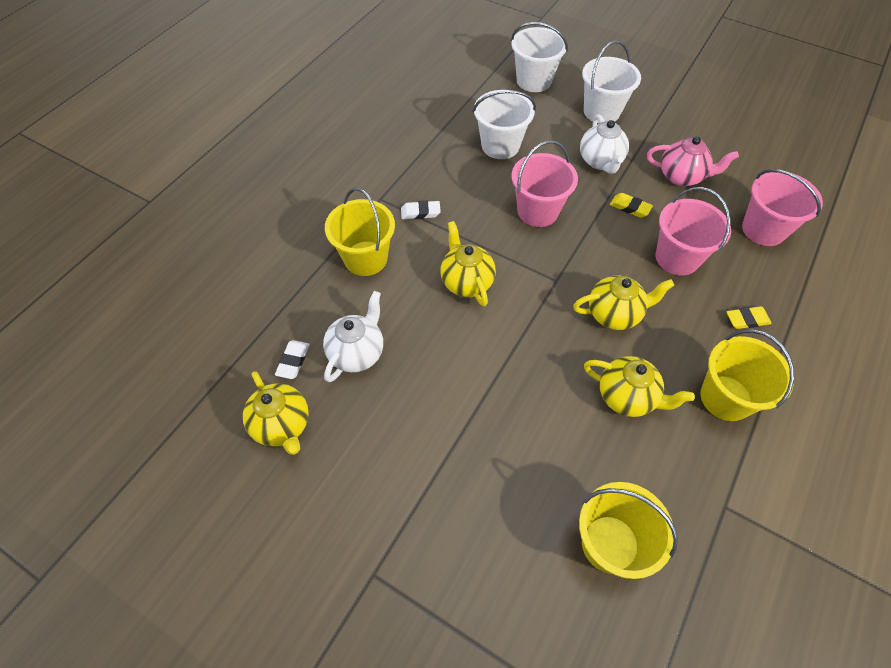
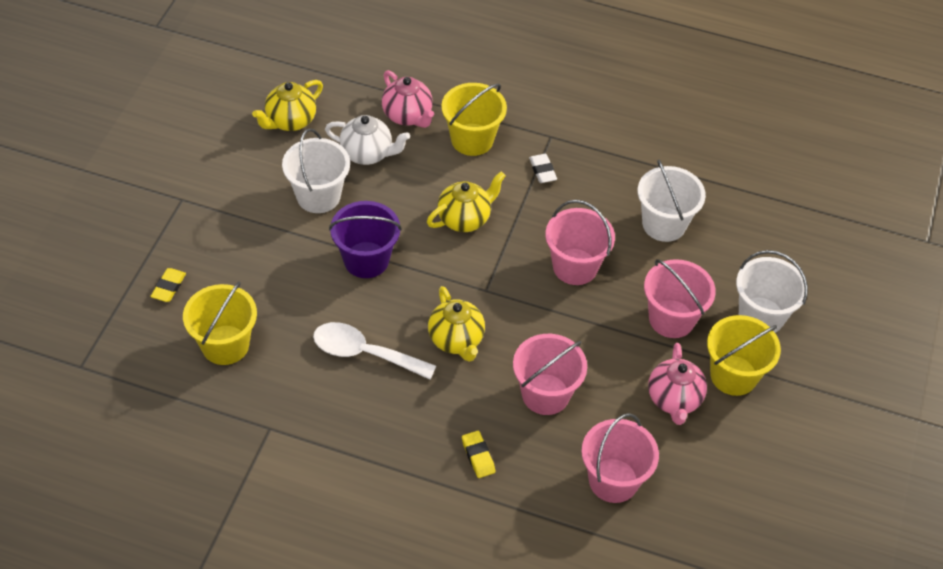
camera: 75 degrees right, 5 degrees down
white eraser [275,340,310,379] -> none
white bucket [511,22,568,92] -> white bucket moved to [282,128,350,213]
white teapot [580,114,629,174] -> pink bucket [644,259,716,338]
yellow teapot [584,356,695,417] -> white spoon [313,322,436,380]
yellow eraser [610,193,653,218] -> yellow eraser moved to [150,268,186,302]
yellow bucket [700,329,794,421] -> yellow bucket moved to [707,315,781,396]
none -> purple bucket [329,201,402,278]
none -> pink teapot [382,70,434,128]

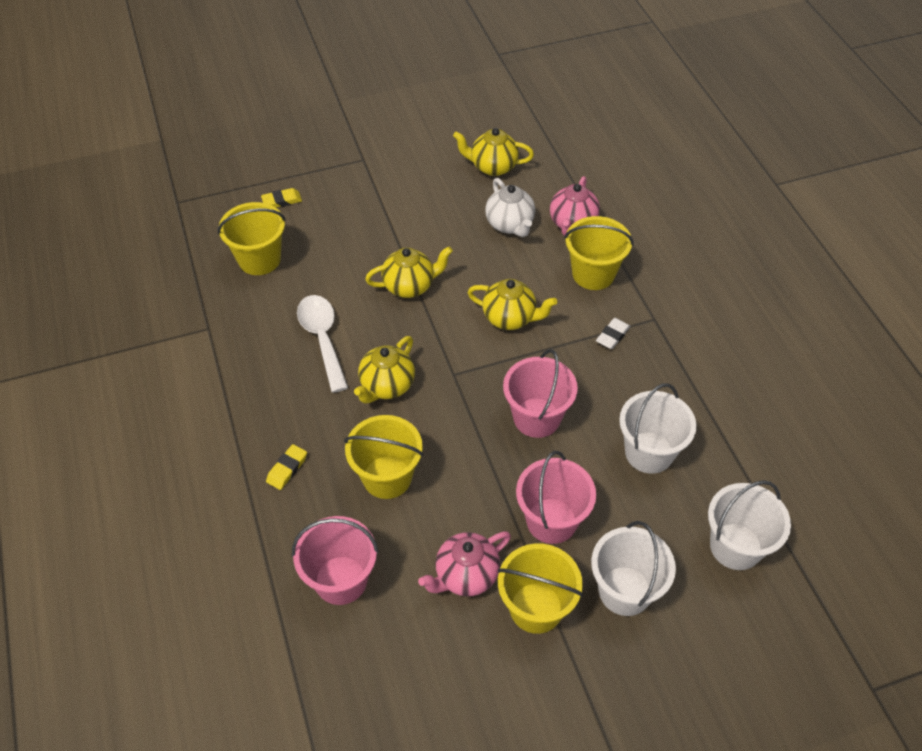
camera: 55 degrees right, 0 degrees up
white bucket [282,128,350,213] -> white bucket moved to [708,480,791,570]
purple bucket [329,201,402,278] -> yellow teapot [365,246,453,298]
pink bucket [513,334,587,415] -> yellow bucket [344,415,423,499]

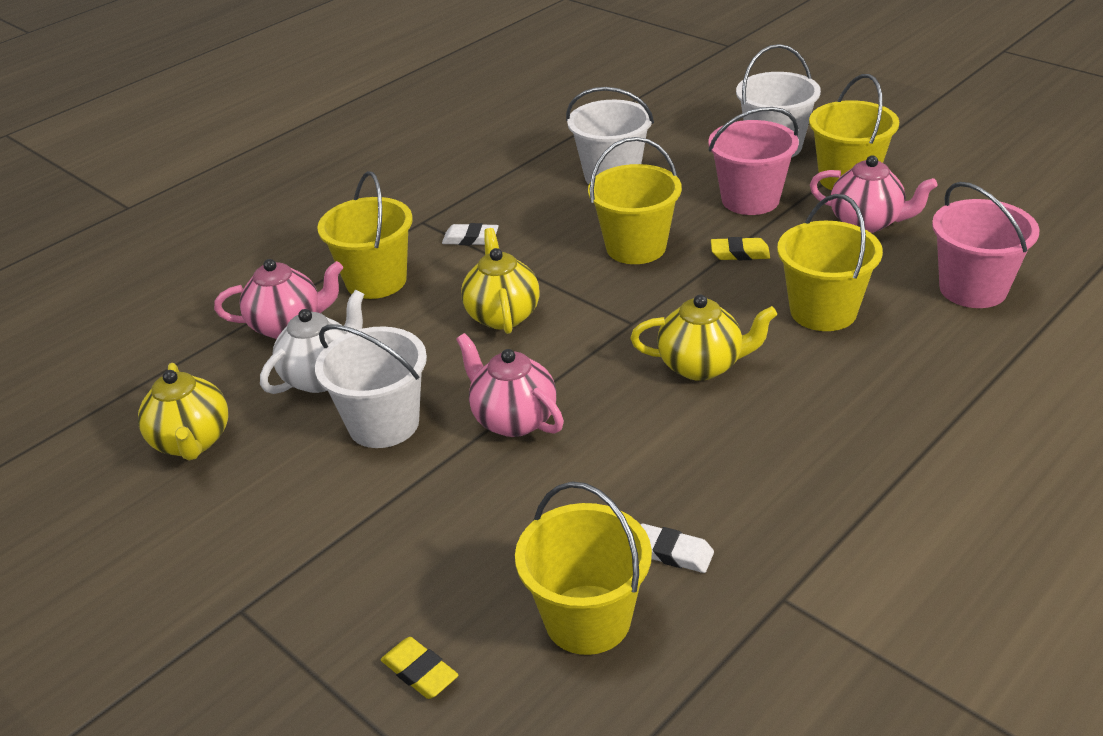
camera: 115 degrees left, 15 degrees down
yellow eraser [266,444,307,490] -> yellow eraser moved to [711,237,770,260]
white spoon [297,295,348,393] -> none
yellow teapot [365,246,453,298] -> pink teapot [456,333,564,437]
pink bucket [503,349,578,438] -> yellow bucket [588,137,682,264]
white bucket [708,480,791,570] -> white bucket moved to [315,325,427,448]
none -> white eraser [640,523,714,573]

